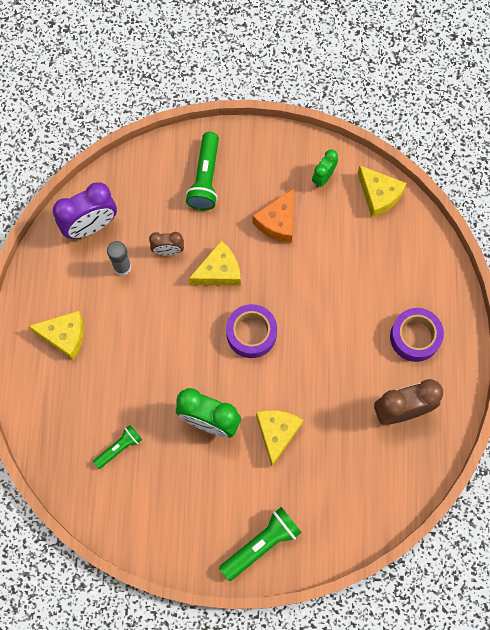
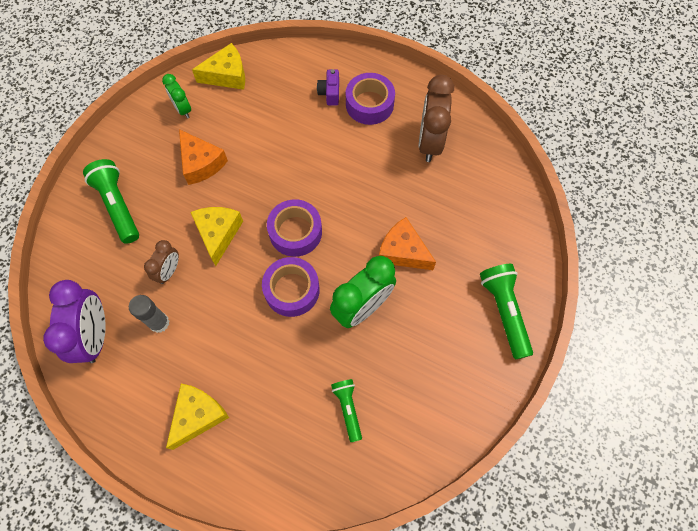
camera: 65 degrees left, 5 degrees down
green flashlight [186,132,219,210] -> green flashlight turned 150 degrees counterclockwise [83,159,139,244]
yellow cheese [256,410,303,466] -> orange cheese [379,217,436,270]
none -> purple tape [262,257,320,317]
none -> purple camera [317,69,339,105]

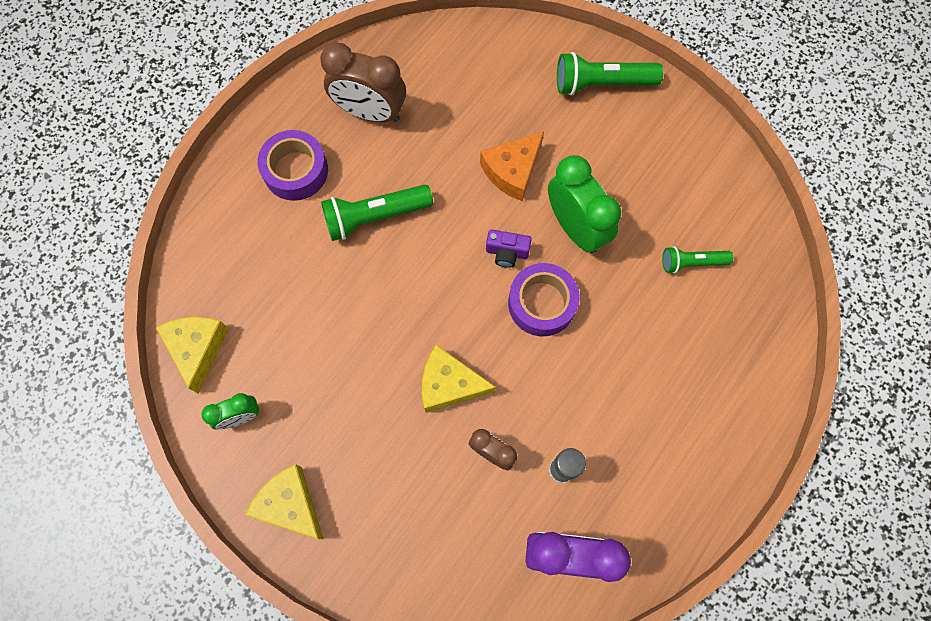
camera: 80 degrees left, 5 degrees up
green flashlight [83,159,139,244] -> green flashlight moved to [321,185,433,241]
yellow cheese [166,384,229,450] -> yellow cheese moved to [245,464,324,539]
orange cheese [179,129,228,185] -> none
purple tape [267,199,322,257] -> none
purple camera [317,69,339,105] -> purple camera moved to [486,230,532,268]

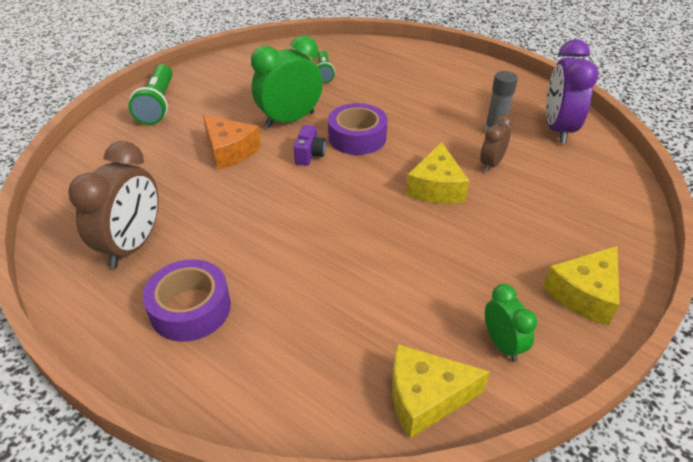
camera: 90 degrees left, 30 degrees down
green flashlight [321,185,433,241] -> none

